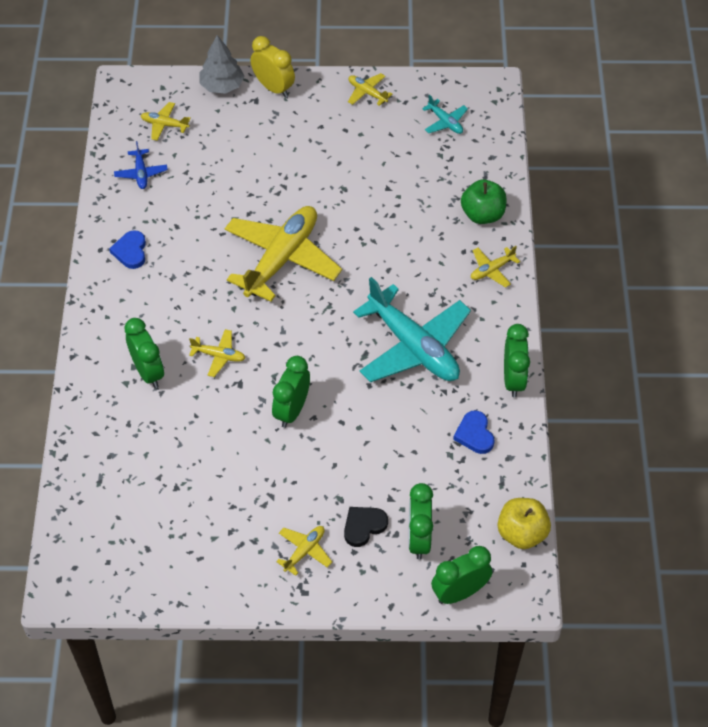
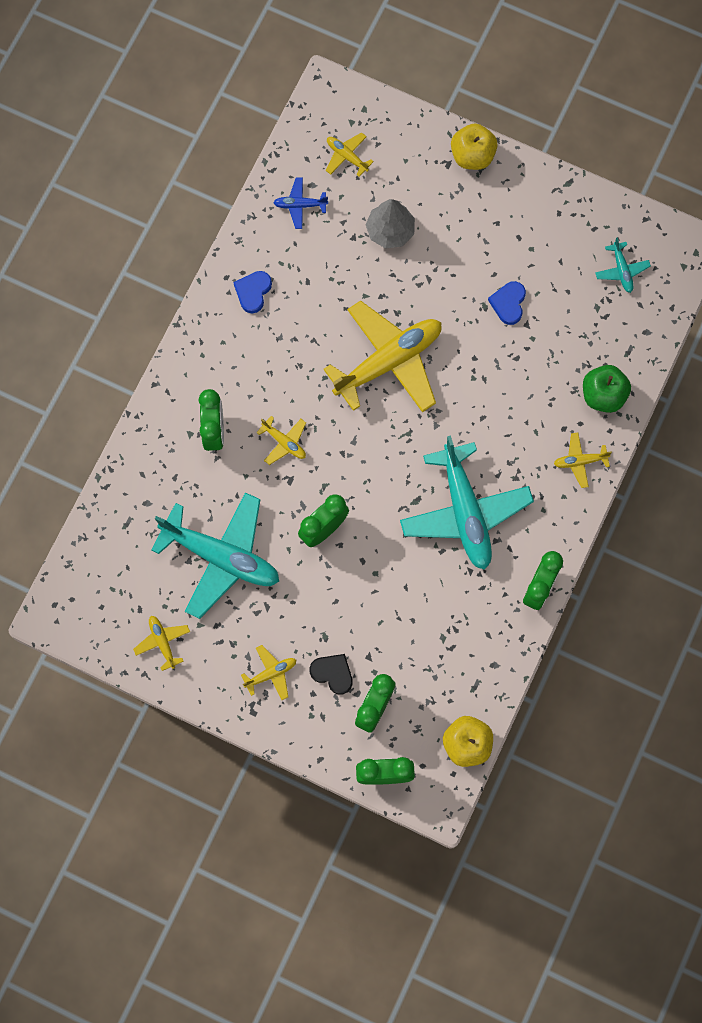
camera: 25 degrees right, 20 degrees up
blue plane [114,141,168,189] -> blue plane turned 75 degrees clockwise [273,177,328,229]
grey tree [199,35,244,94] -> grey tree moved to [365,199,415,249]
yellow clock [251,36,295,98] -> yellow apple [451,123,498,170]
black heart [344,507,388,547] -> black heart turned 45 degrees clockwise [309,654,353,695]
yellow plane [348,73,393,106] -> yellow plane moved to [133,616,190,671]
blue heart [453,410,494,454] -> blue heart moved to [488,281,526,325]
none -> turquoise plane [151,492,279,619]

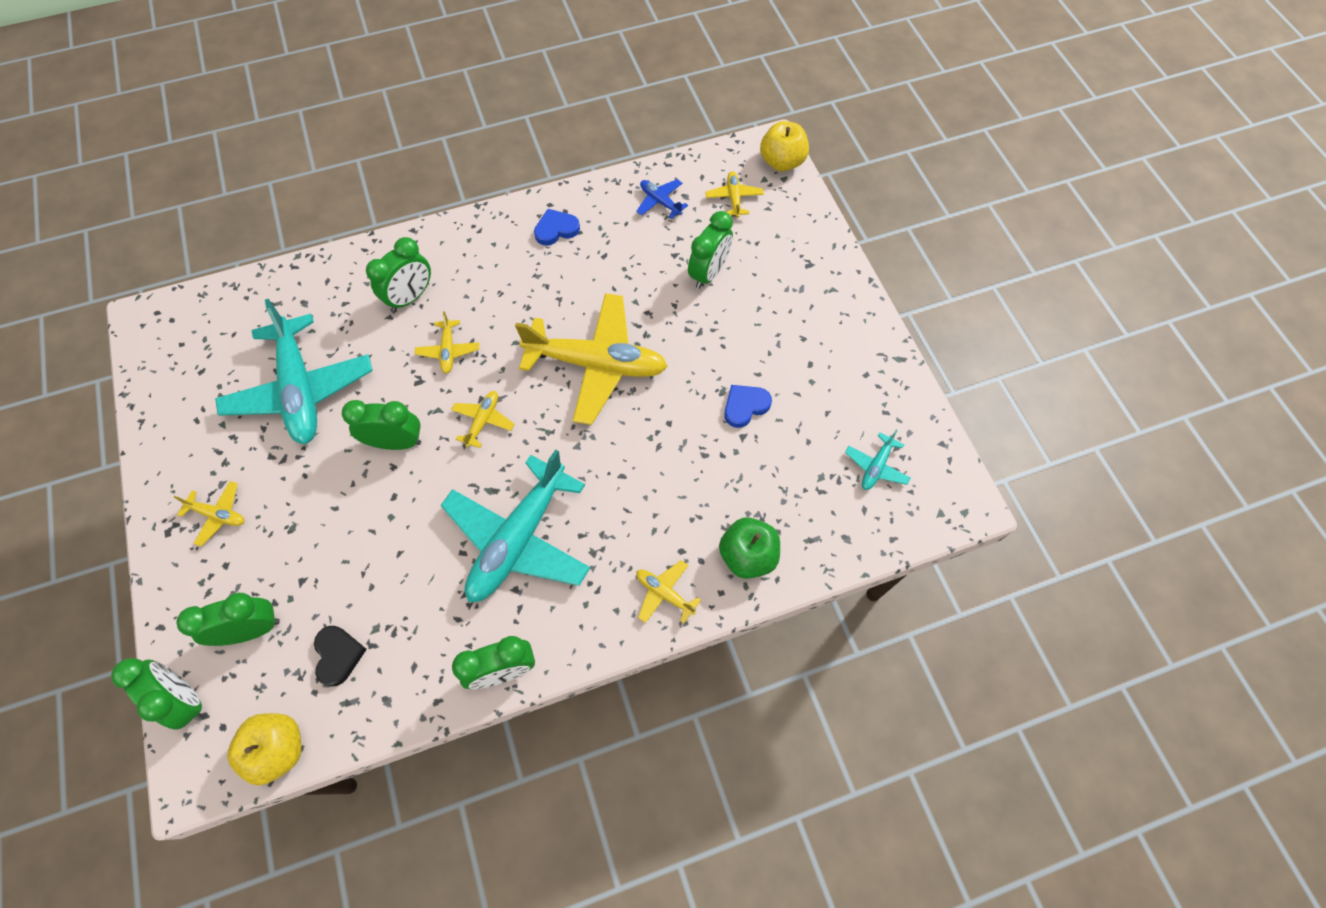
camera: 45 degrees right, 10 degrees down
yellow plane [133,616,190,671] -> yellow plane moved to [451,391,514,448]
black heart [309,654,353,695] -> black heart moved to [314,626,367,686]
grey tree [365,199,415,249] -> green clock [688,211,733,289]
yellow apple [451,123,498,170] -> yellow apple moved to [760,121,809,171]

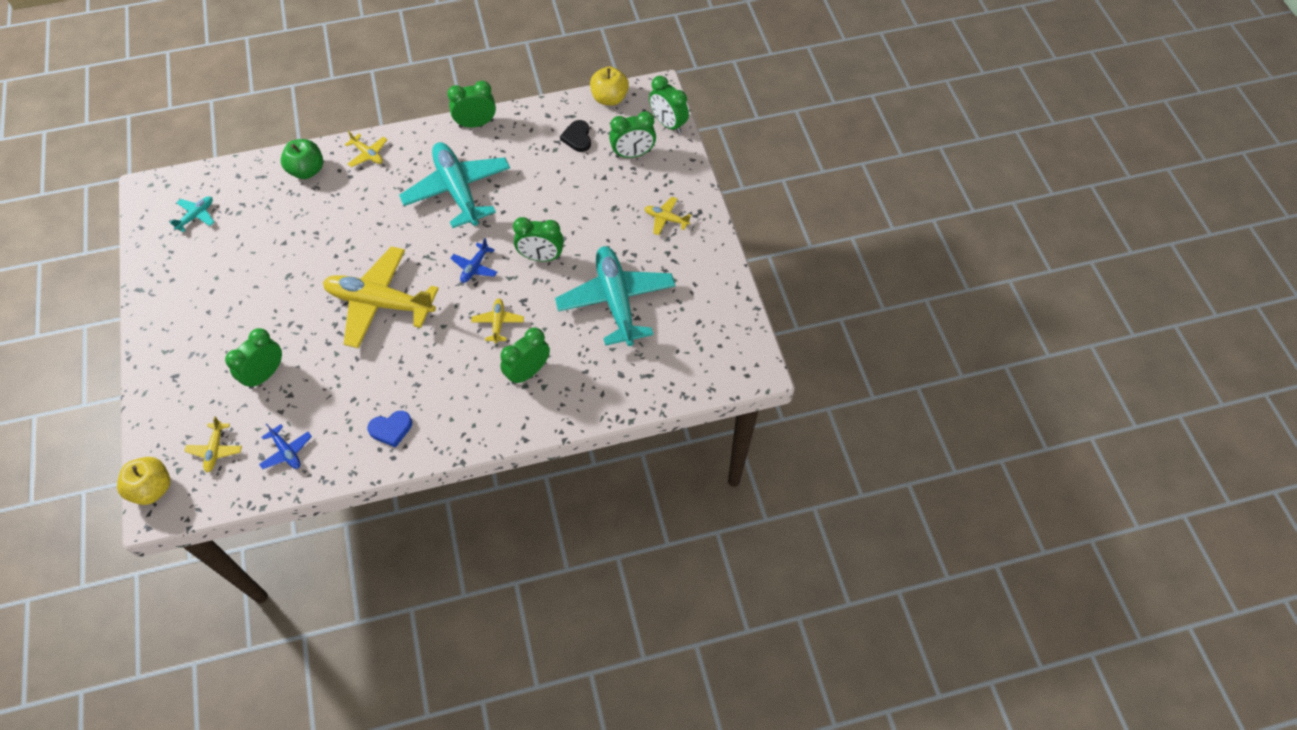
camera: 175 degrees left, 5 degrees down
turquoise plane [440,449,590,602] -> turquoise plane turned 60 degrees counterclockwise [399,142,510,228]
yellow plane [451,391,514,448] -> blue plane [450,238,497,283]
blue heart [724,385,772,428] -> none

